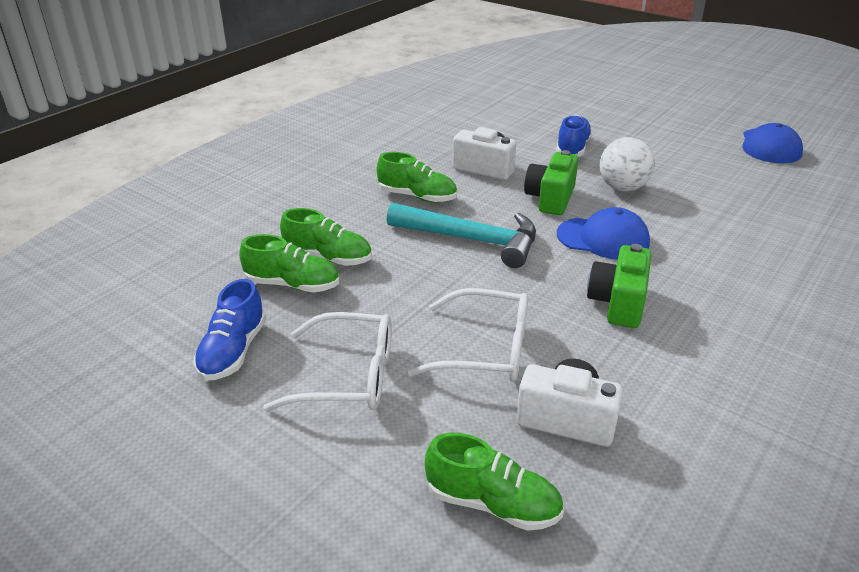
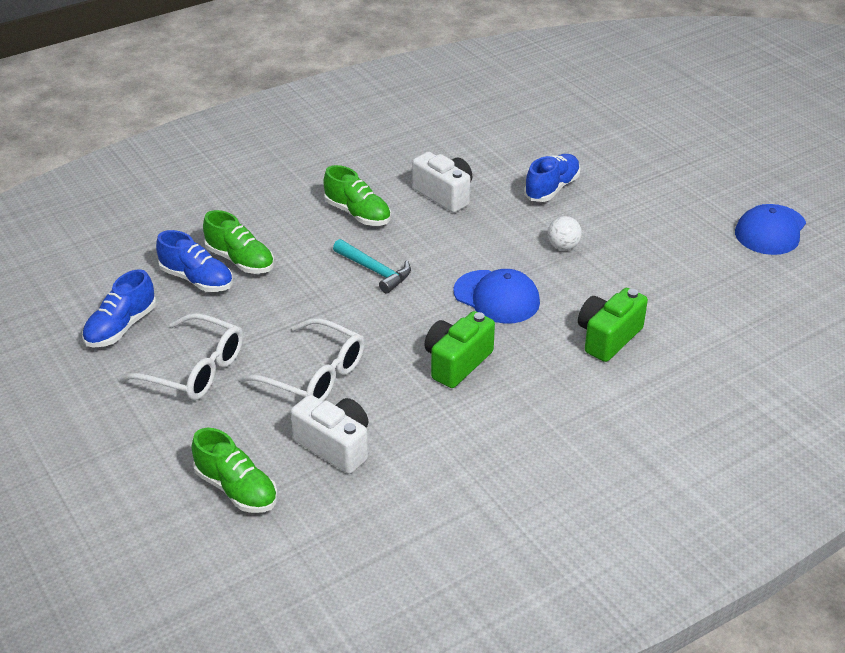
camera: 20 degrees right, 5 degrees up
green shoe [239,234,339,292] -> blue shoe [156,230,233,292]
turquoise hammer [387,203,536,268] -> turquoise hammer [333,239,411,294], size x0.61
green camera [524,150,578,215] -> green camera moved to [578,288,648,362]
white ball [600,137,655,191] -> white ball [548,216,582,250], size x0.62

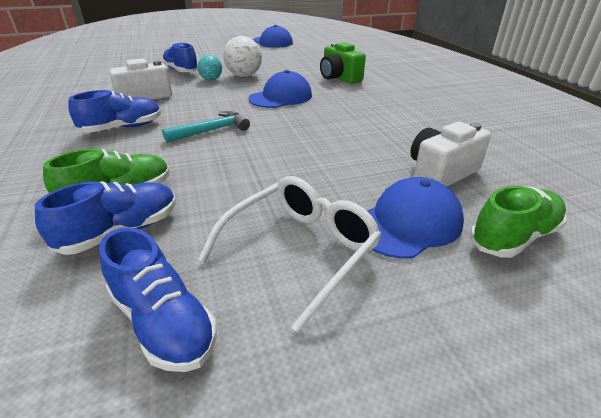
camera: 75 degrees left, 5 degrees down
white glasses [239,318,365,401] -> none
green shoe [323,165,391,226] -> blue shoe [68,90,162,133]
green camera [425,311,495,388] -> none
white ball [548,216,582,250] -> white ball [223,36,262,77], size x1.62
none -> turquoise ball [198,55,222,81]
none -> blue cap [367,177,464,259]

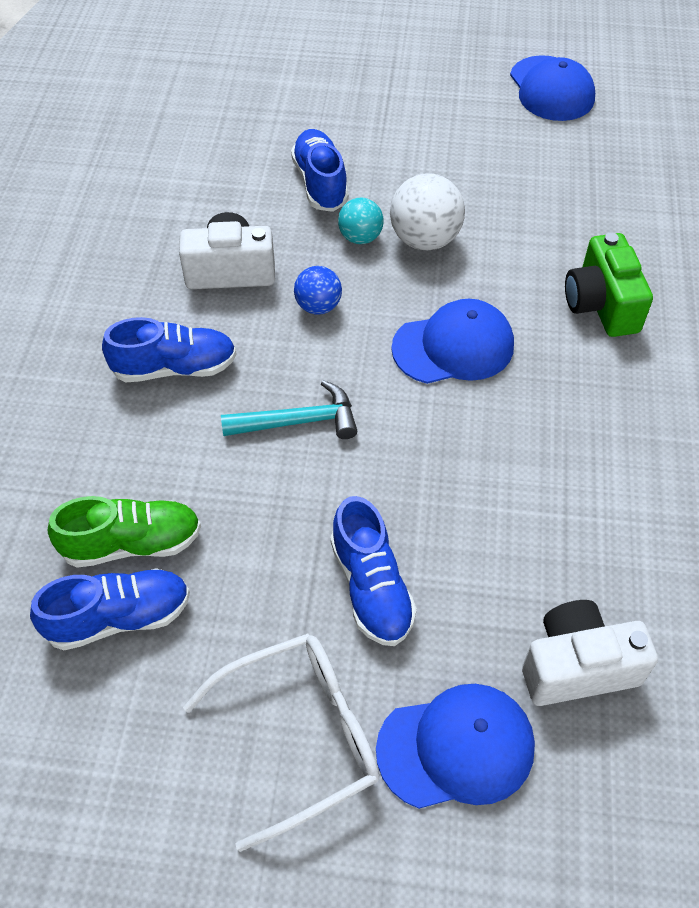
camera: 25 degrees right, 20 degrees up
blue shoe [99,228,217,372] -> blue shoe moved to [330,496,417,646]
green shoe [470,186,567,258] -> none
none -> blue ball [294,266,342,315]

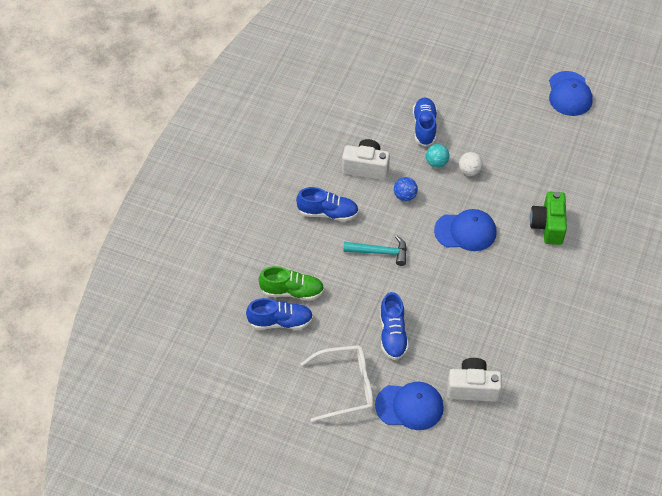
camera: 15 degrees right, 0 degrees up
white ball [390,173,465,250] -> white ball [459,152,483,176], size x0.62

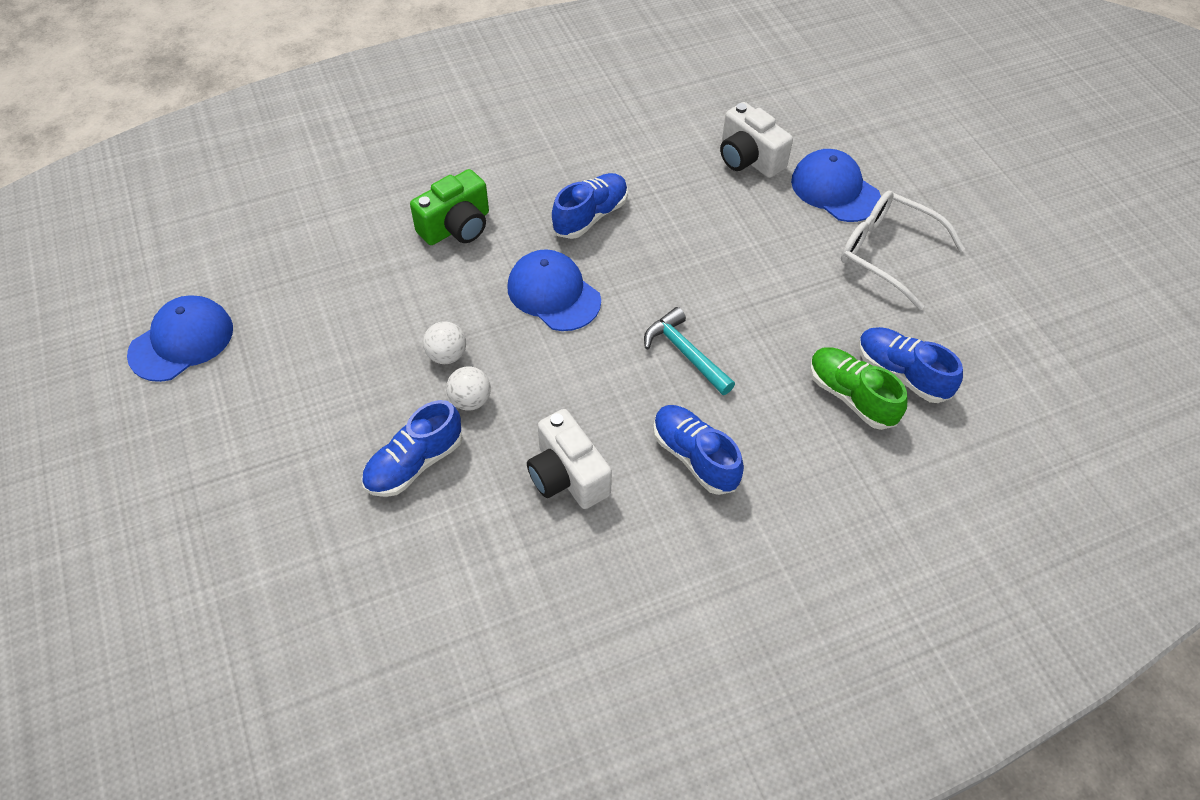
camera: 135 degrees left, 0 degrees up
blue shoe [380,292,409,360] -> blue shoe moved to [552,173,628,239]
blue ball [394,177,418,201] -> none
turquoise ball [426,144,449,168] -> white ball [446,366,491,411]

